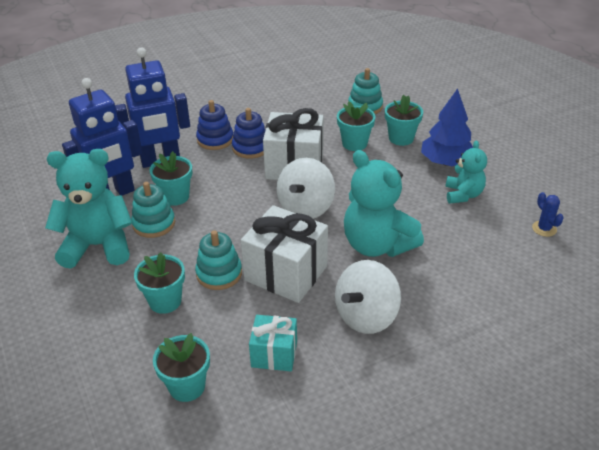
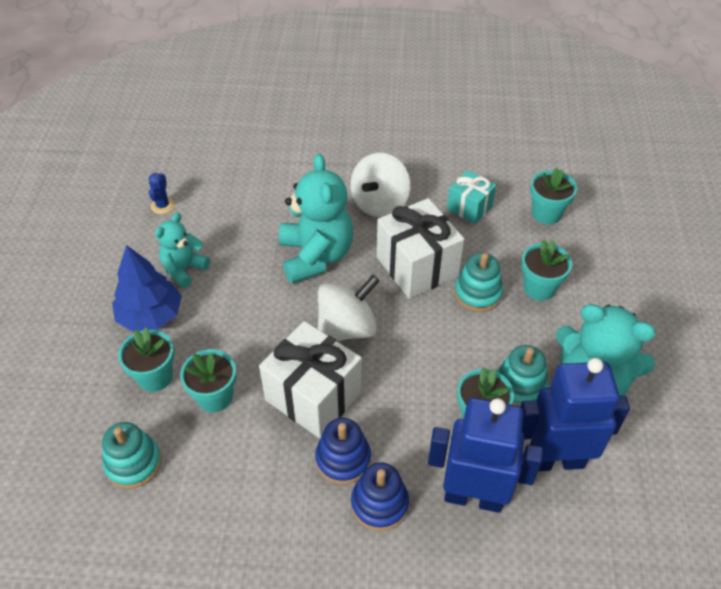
camera: 150 degrees left, 10 degrees up
white spinning top [335,260,401,334] -> white spinning top turned 135 degrees clockwise [350,153,410,217]

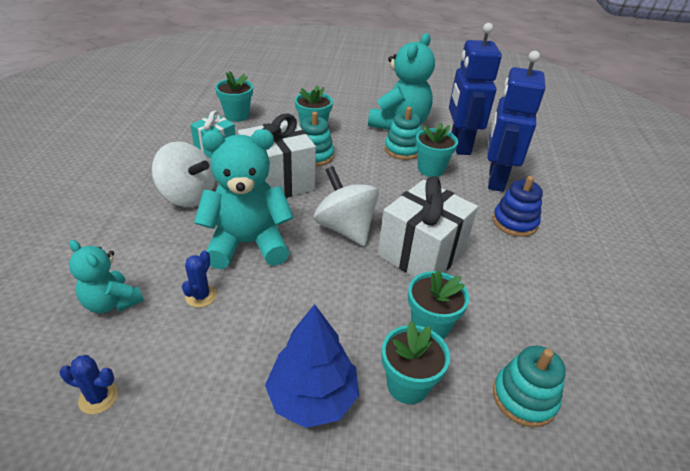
camera: 90 degrees left, 10 degrees down
turquoise teddy bear [155,213,210,288] -> turquoise teddy bear moved to [69,240,144,313]
blue stacking toy [315,418,371,484] -> none
none -> blue cactus [182,250,217,308]

